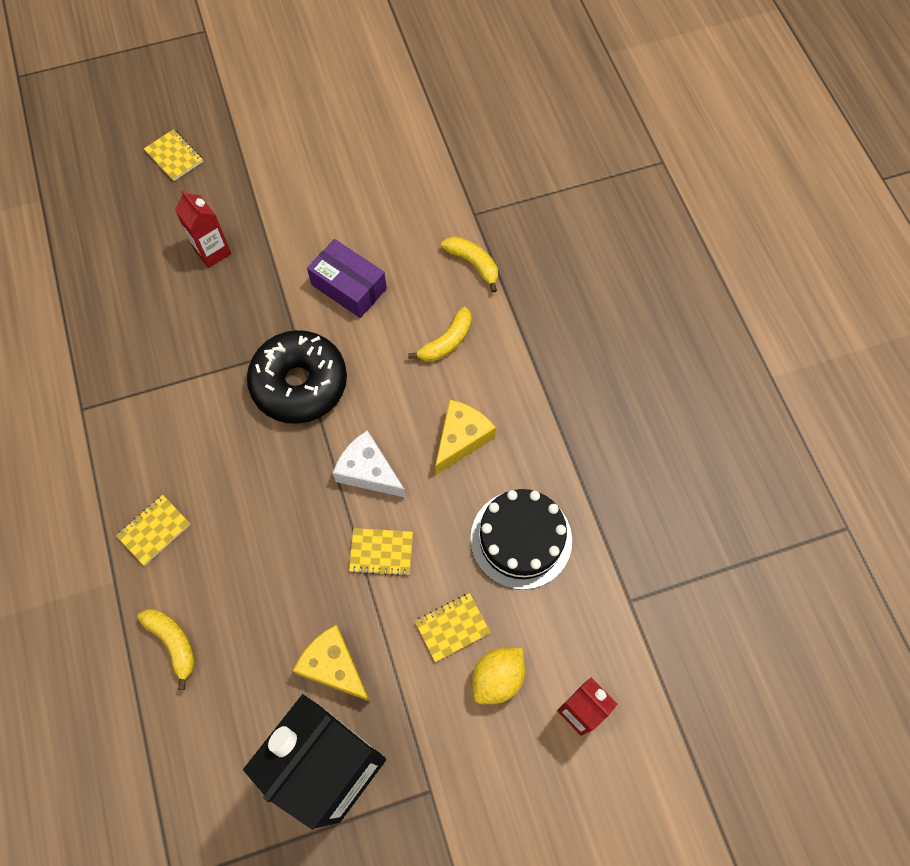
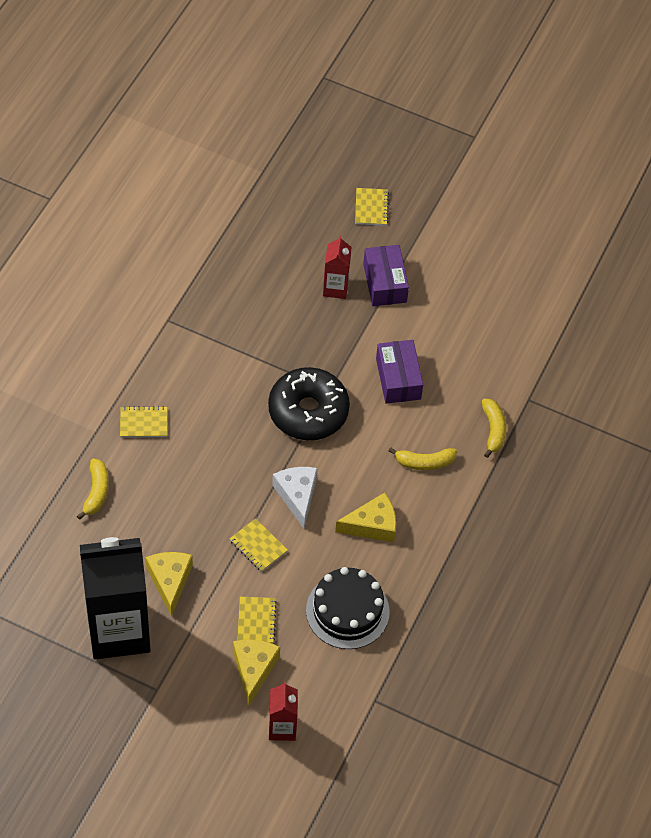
camera: 40 degrees right, 10 degrees down
yellow notebook [415,593,491,662] -> yellow notebook turned 75 degrees clockwise [238,597,277,644]
yellow lemon [472,648,525,704] -> yellow cheese [233,639,280,706]
none -> purple box [363,245,409,306]

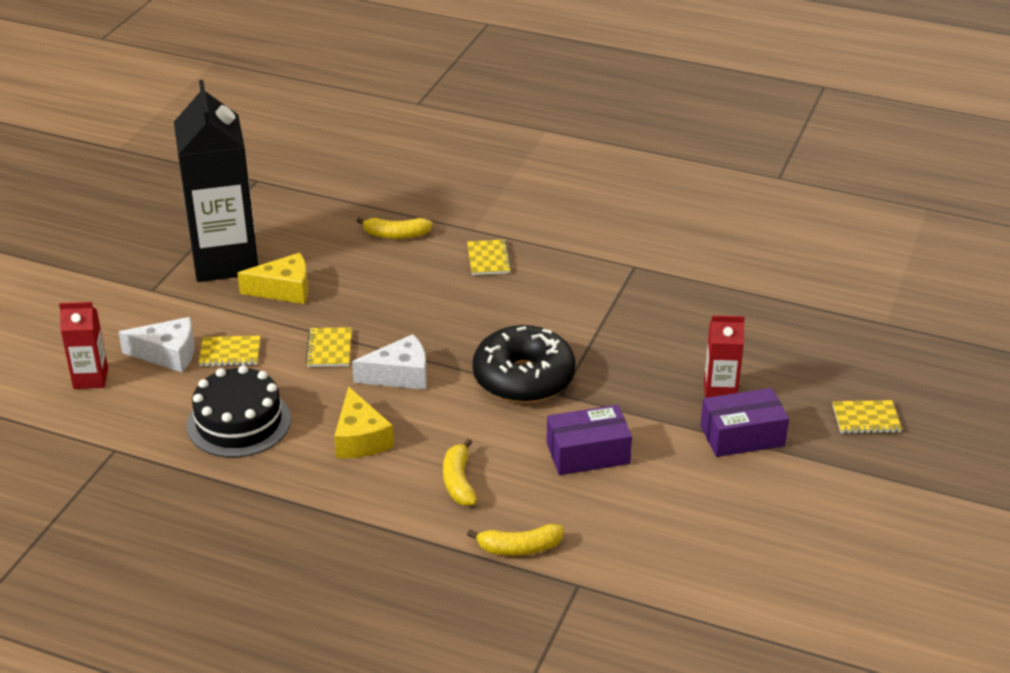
camera: 90 degrees right, 20 degrees down
yellow notebook [230,518,288,572] -> yellow notebook turned 45 degrees counterclockwise [306,327,352,367]
yellow cheese [233,639,280,706] -> white cheese [118,317,195,372]

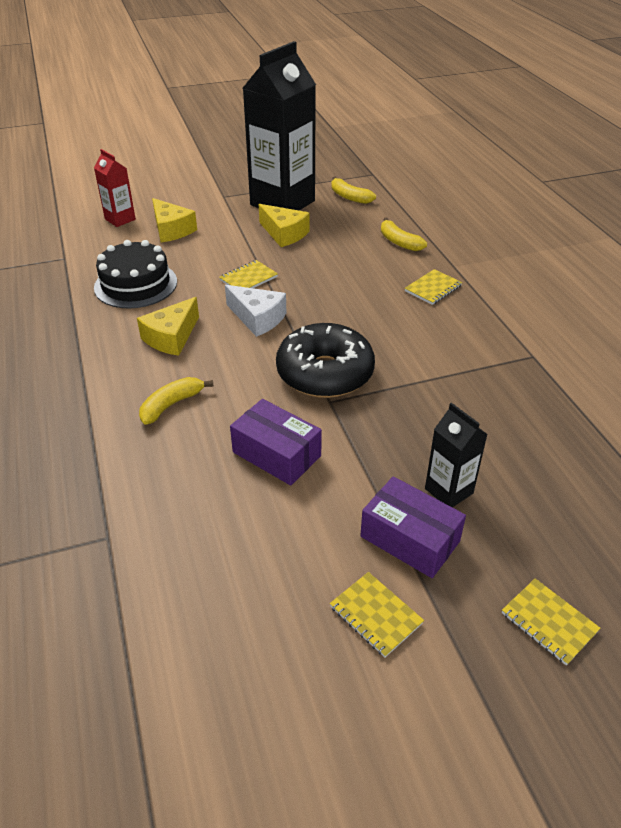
camera: 50 degrees right, 5 degrees up
white cheese [118,317,195,372] -> yellow cheese [152,198,197,243]
yellow notebook [199,336,260,366] -> yellow notebook moved to [330,572,424,657]
yellow banana [467,524,564,556] -> yellow banana moved to [332,176,376,204]
red carton [704,315,745,398] -> black carton [425,403,488,508]

